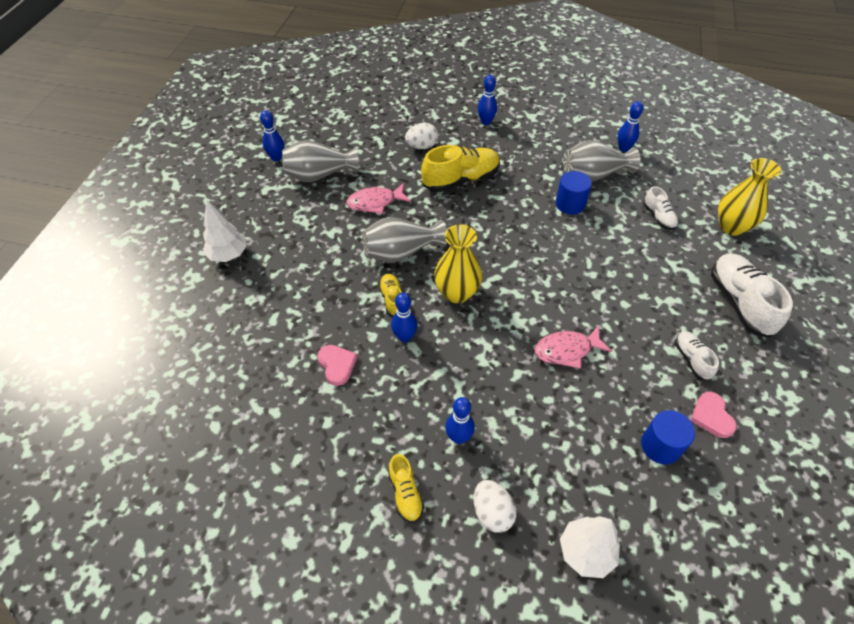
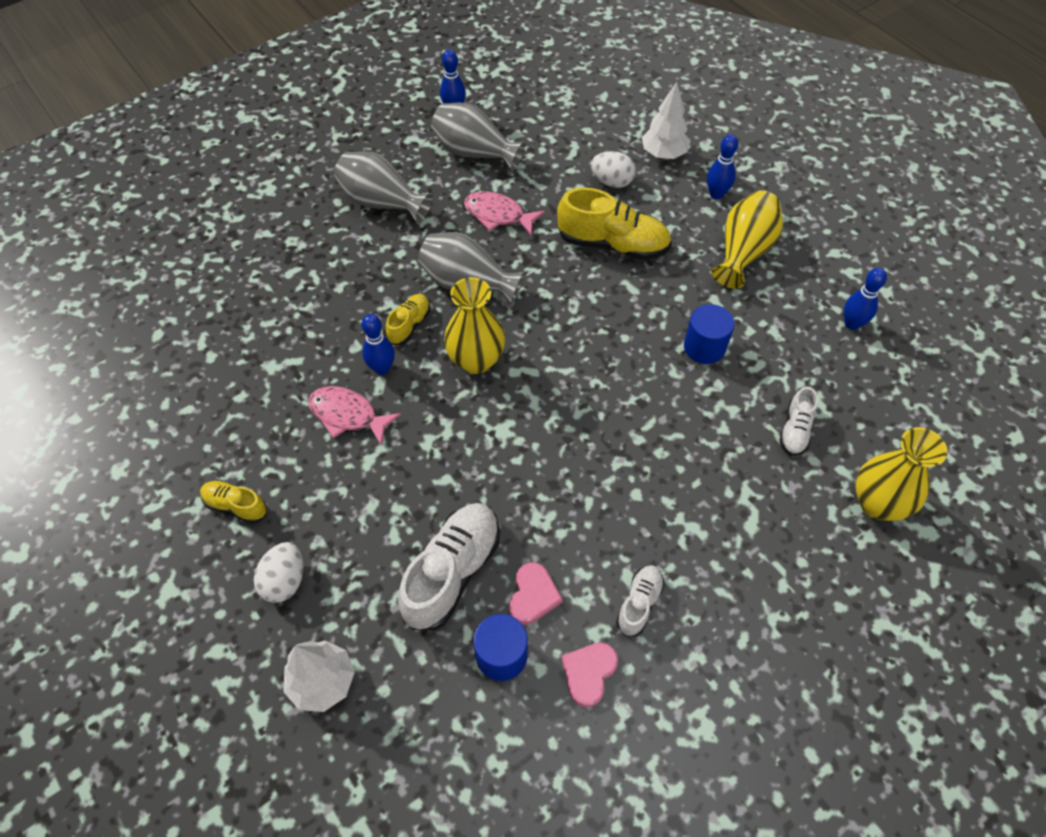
camera: 40 degrees right, 5 degrees up
white tree [203,200,247,262] -> white tree moved to [642,82,691,159]
pink heart [317,345,357,386] -> pink heart moved to [509,562,563,625]
yellow shoe [388,454,424,523] -> yellow shoe turned 90 degrees clockwise [200,481,267,524]
blue bowling pin [445,397,475,444] -> none
pink fish [535,325,612,369] -> pink fish moved to [308,386,401,445]
grey vase [563,140,641,182] -> grey vase moved to [334,152,433,224]
white shoe [711,254,793,338] -> white shoe moved to [398,503,500,630]
none -> yellow vase [711,190,783,289]

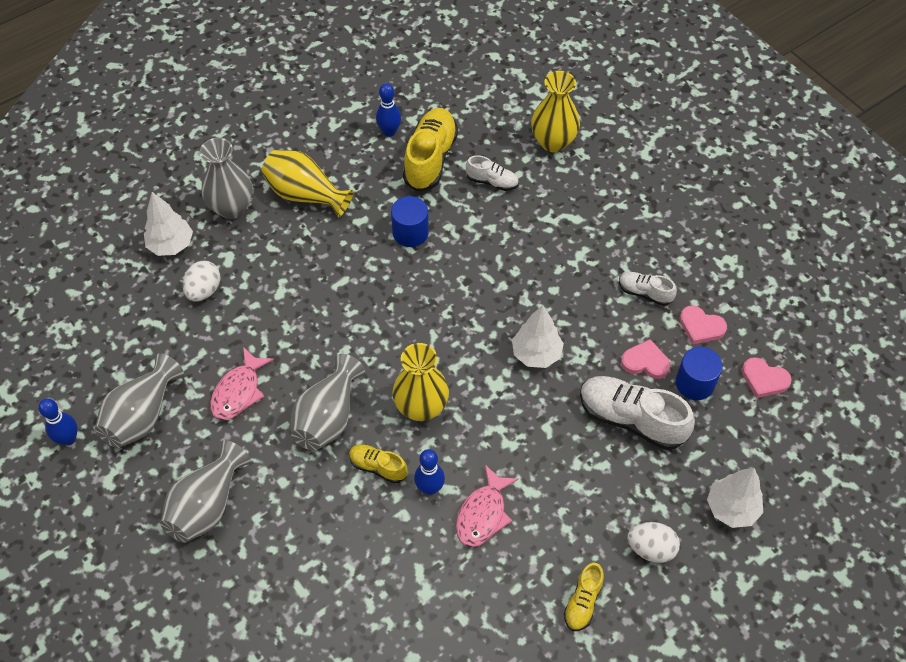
camera: 90 degrees left, 0 degrees up
yellow shoe [557,187,671,260] -> yellow shoe moved to [403,108,458,192]
blue bowling pin [707,135,738,199] -> grey vase [200,138,253,219]
none -> white tree [512,305,564,368]
none -> pink heart [742,357,792,398]

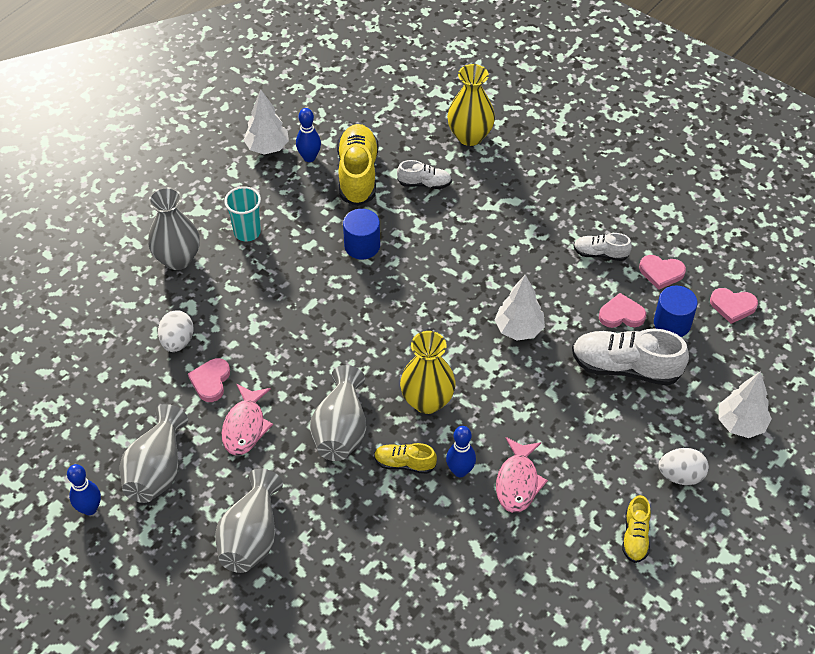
camera: 15 degrees left, 5 degrees down
white tree [144,192,193,256] -> white tree moved to [243,89,289,155]
yellow vase [261,150,354,218] -> turquoise cup [224,186,261,241]
none -> pink heart [188,358,230,402]

